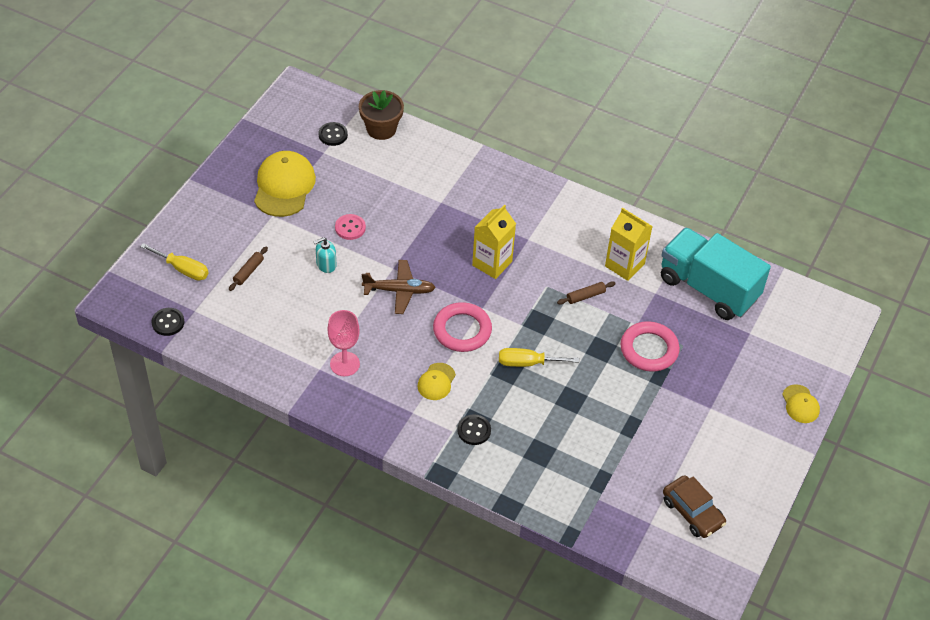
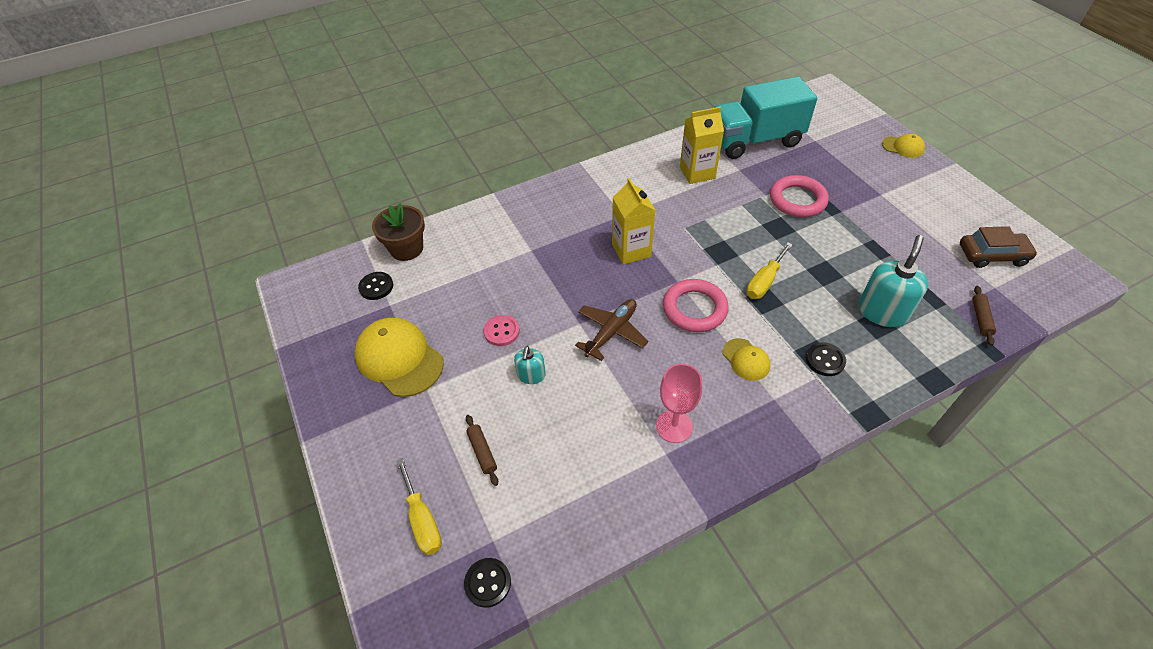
camera: 50 degrees left, 0 degrees up
yellow screwdriver [140,243,209,281] -> yellow screwdriver turned 90 degrees clockwise [396,458,442,555]
brown rolling pin [557,281,616,305] -> brown rolling pin moved to [972,286,996,346]
none -> turquoise soap dispenser [858,235,928,327]

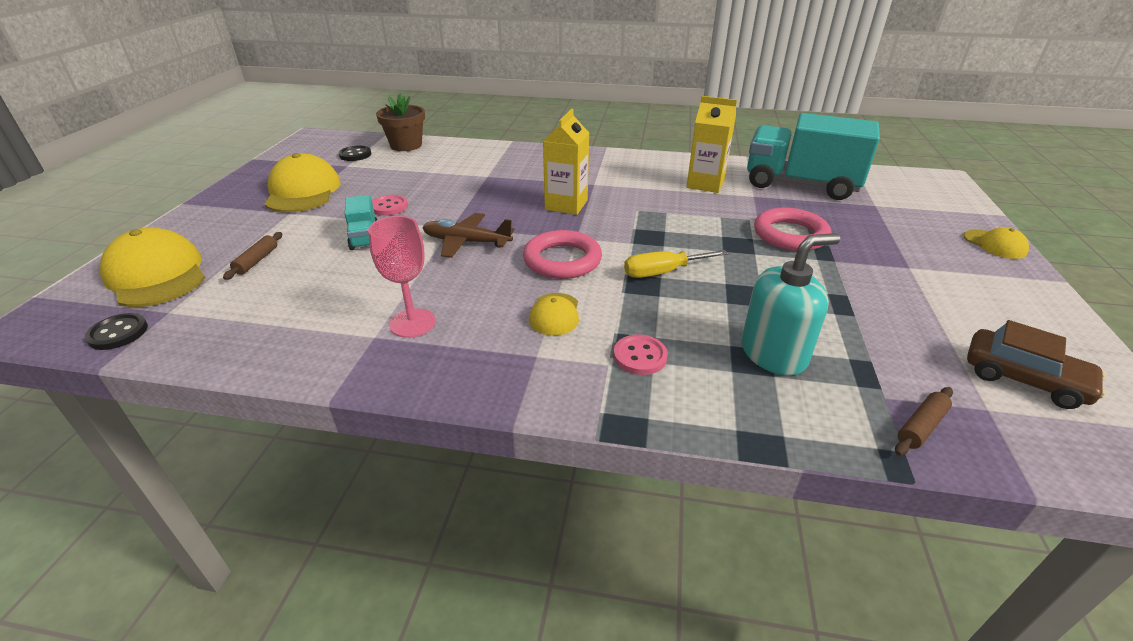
camera: 35 degrees right, 15 degrees down
yellow screwdriver [396,458,442,555] -> yellow cap [100,227,205,307]
turquoise soap dispenser [514,346,546,384] -> turquoise truck [345,195,377,250]
brown plane [575,299,649,361] -> brown plane turned 150 degrees counterclockwise [422,213,515,258]
black button [806,342,846,376] -> pink button [613,335,668,375]

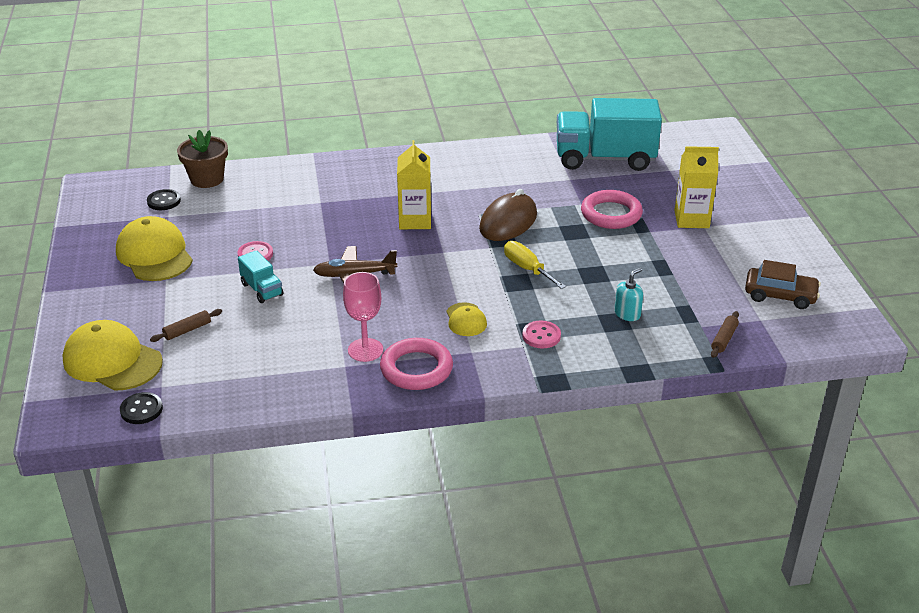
camera: 20 degrees left, 0 degrees up
brown rolling pin [223,232,282,280] -> brown rolling pin turned 60 degrees clockwise [150,309,222,342]
pink ring [523,230,602,279] -> pink ring moved to [380,338,453,390]
yellow screwdriver [624,250,729,278] -> yellow screwdriver turned 90 degrees clockwise [504,241,566,289]
yellow carton [687,96,737,193] -> yellow carton moved to [674,146,719,228]
turquoise soap dispenser [741,233,840,376] -> turquoise soap dispenser [614,268,643,321], size x0.55
yellow cap [964,227,1029,259] -> none
none -> brown mouse [479,189,537,241]

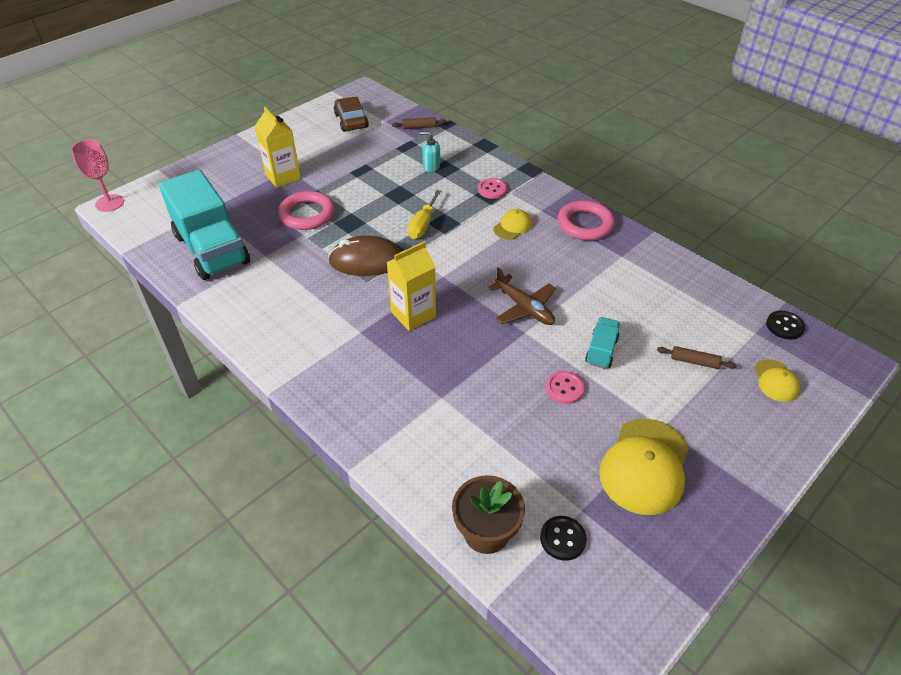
camera: 125 degrees left, 10 degrees up
yellow cap [62,320,163,391] -> yellow cap [754,359,800,402], size x0.52
pink goblet [343,272,383,362] -> pink goblet moved to [71,139,124,212]

